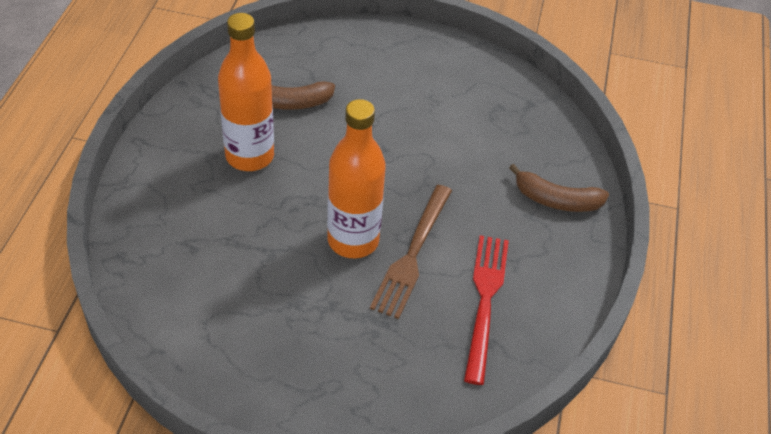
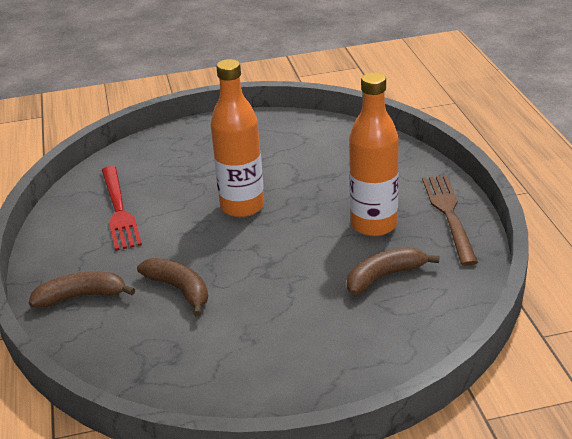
camera: 160 degrees right, 15 degrees down
brown fork [370,185,452,319] -> brown fork moved to [422,175,478,266]
none -> brown banana [137,258,208,316]

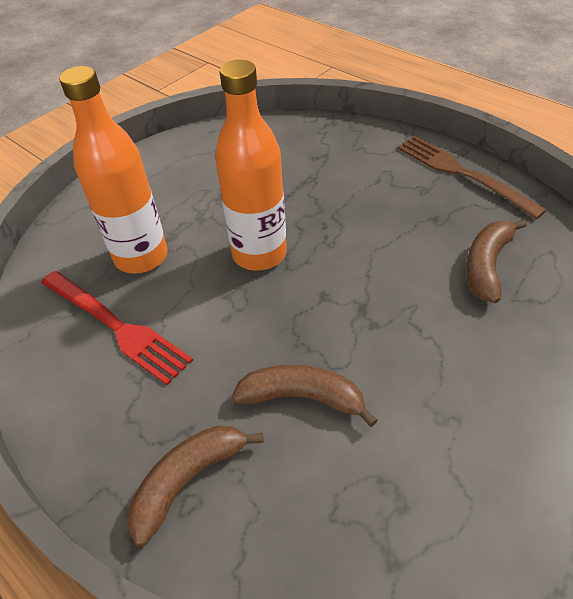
camera: 35 degrees left, 15 degrees up
orange bottle [349,72,399,236] -> orange bottle moved to [59,66,168,274]

